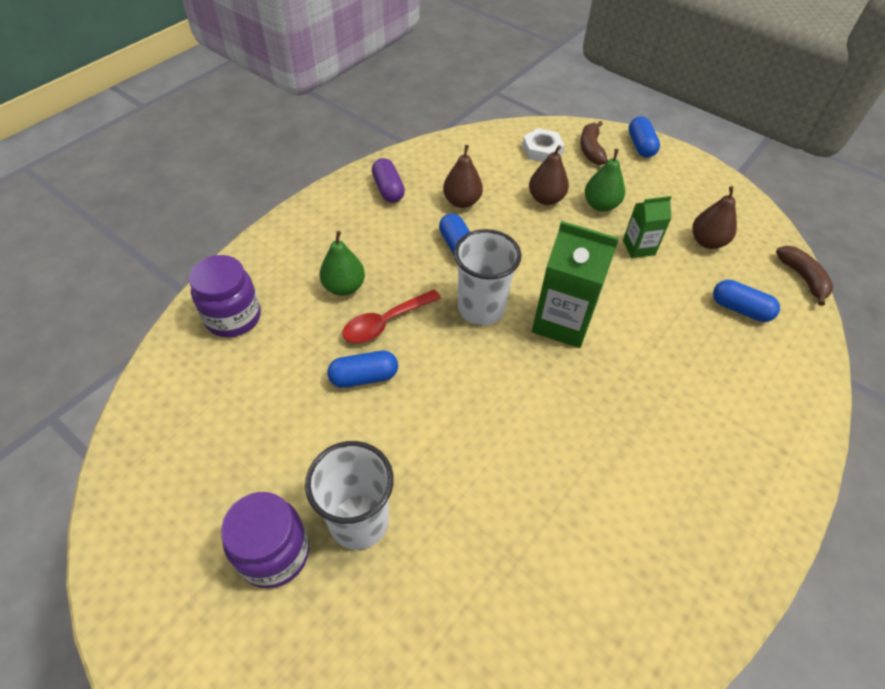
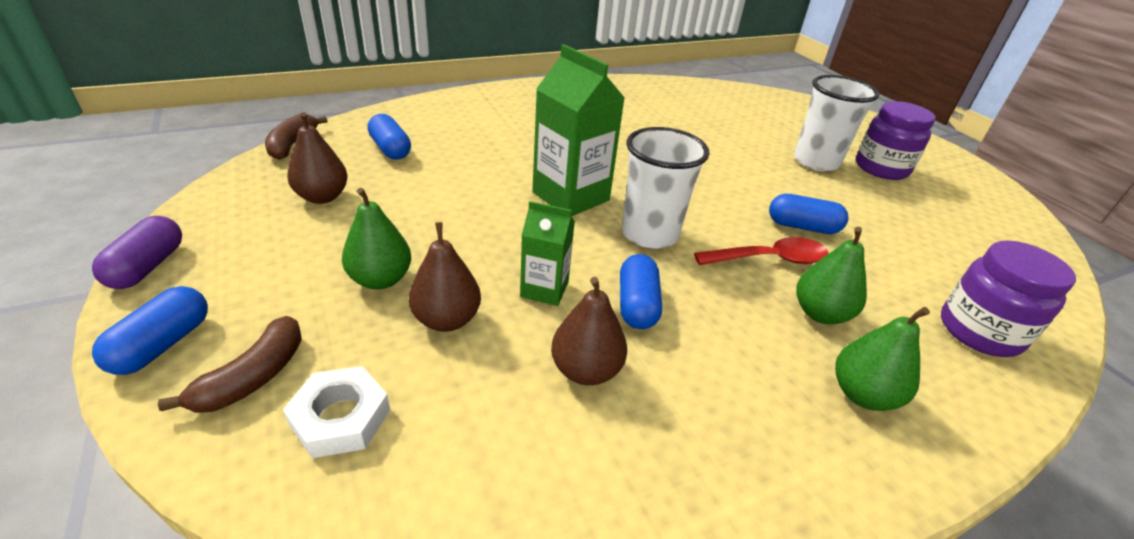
camera: 155 degrees left, 15 degrees down
purple capsule [372,158,405,203] -> purple capsule moved to [92,216,182,289]
green carton [623,196,672,258] -> green carton moved to [520,201,575,306]
none -> green pear [835,307,930,411]

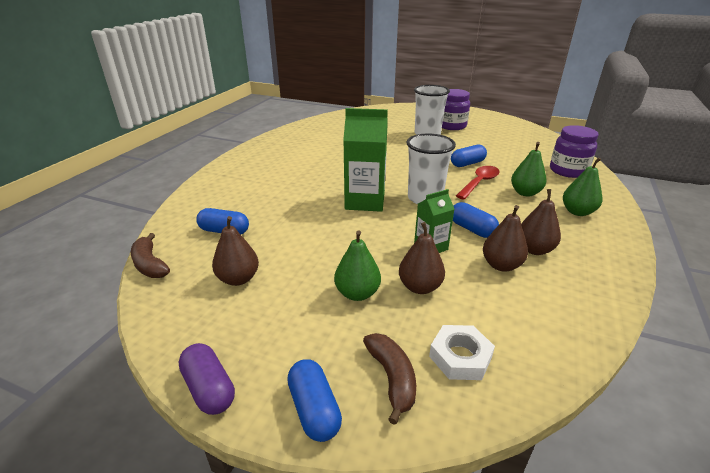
camera: 40 degrees left, 5 degrees down
none -> brown pear [521,189,561,255]

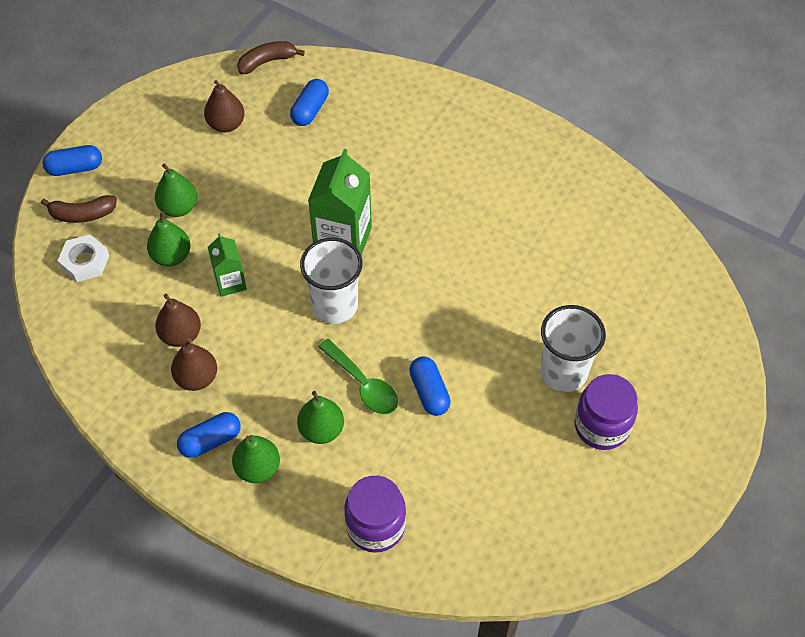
camera: 100 degrees right, 25 degrees up
purple capsule [178,343,235,415] -> none
brown pear [399,222,445,294] -> green pear [147,211,190,266]
blue capsule [453,202,499,238] -> blue capsule moved to [177,412,241,458]
red spoon [456,166,500,200] -> green spoon [318,339,399,414]

